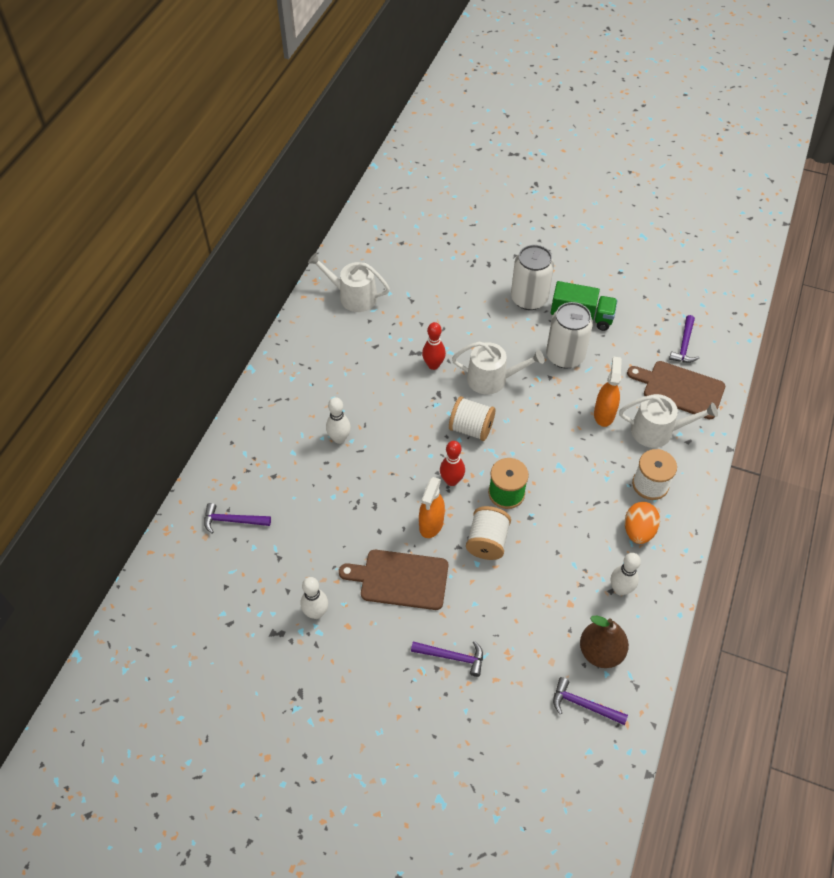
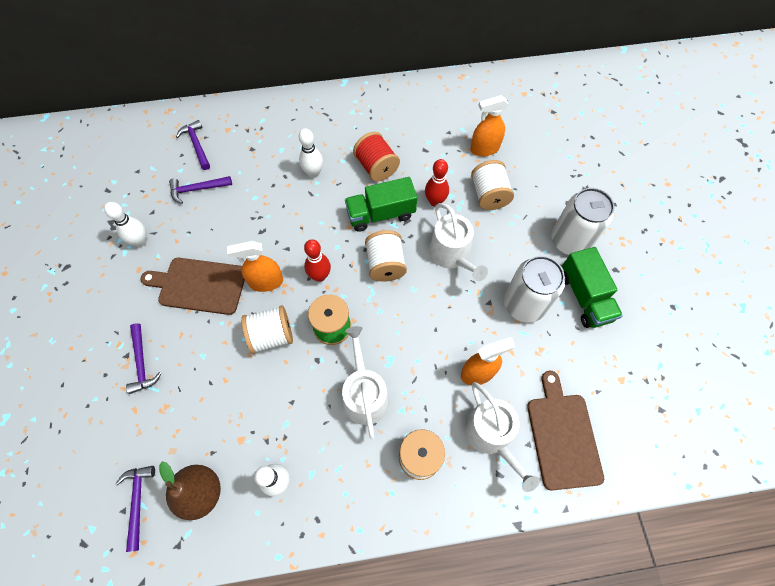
camera: 60 degrees right, 10 degrees up
white watering can [308,253,390,312] -> white watering can moved to [342,326,389,439]
brown cutting board [339,550,448,610] -> brown cutting board turned 60 degrees counterclockwise [140,258,245,315]
orange egg [625,502,660,544] -> none
purple hammer [669,315,699,363] -> purple hammer moved to [169,176,232,204]
none -> green truck [345,177,417,232]
none -> red spool [353,132,400,182]
none -> orange spray bottle [470,95,509,156]
none -> white spool [471,160,514,210]

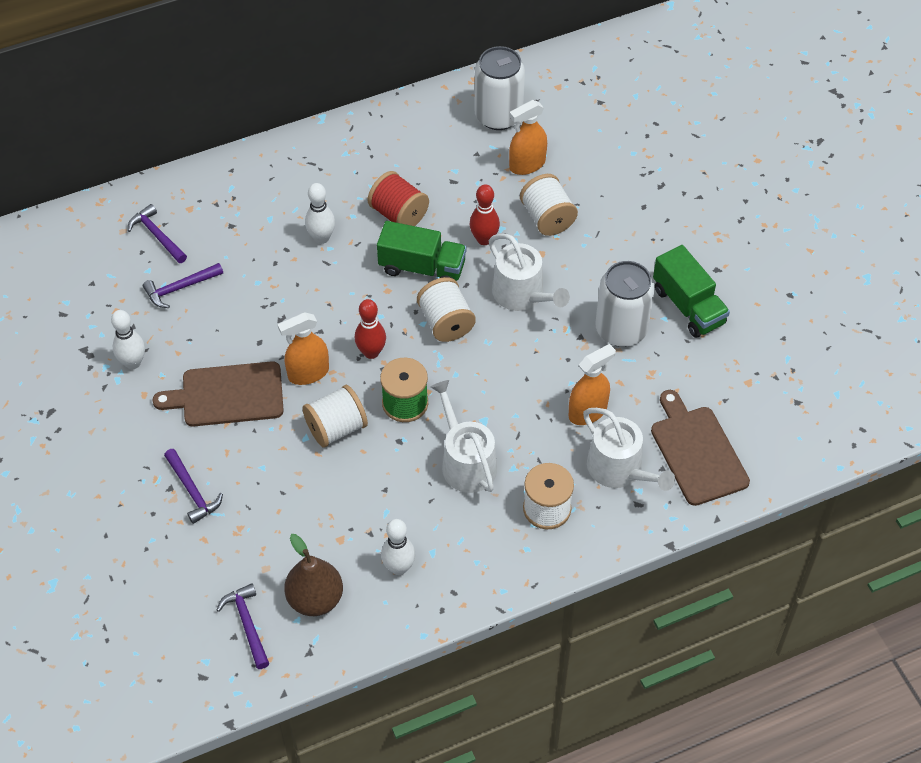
camera: 15 degrees left, 10 degrees down
green truck [345,177,417,232] -> green truck turned 135 degrees counterclockwise [377,221,466,281]
white can [552,188,614,255] -> white can moved to [475,46,525,130]

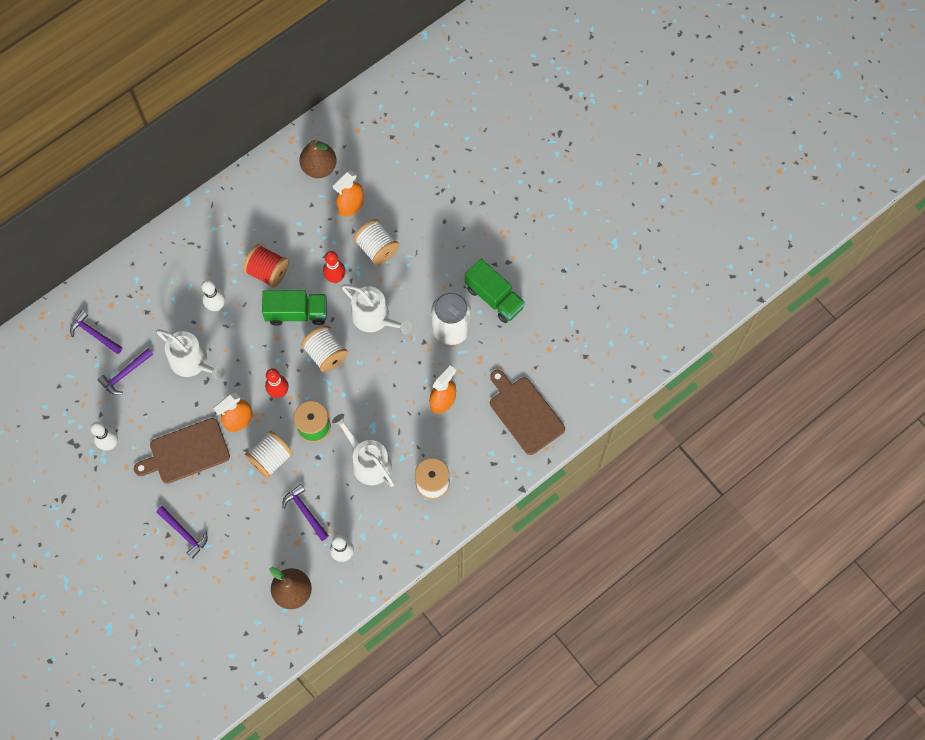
camera: 15 degrees left, 15 degrees up
purple hammer [217,583,269,669] -> purple hammer moved to [282,484,329,541]
white can [475,46,525,130] -> brown pear [299,139,337,178]
white watering can [583,408,675,491] -> white watering can moved to [156,329,225,380]

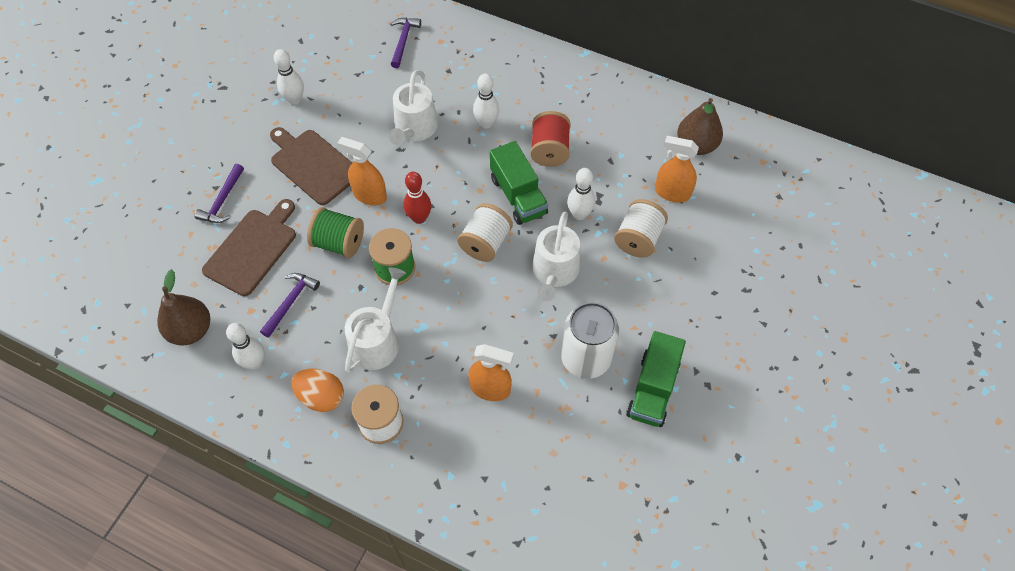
camera: 65 degrees right, 10 degrees down
purple hammer [98,348,153,395] -> none
white spool [245,430,293,479] -> green spool [307,207,364,258]
red bowling pin [323,251,346,283] -> white bowling pin [567,168,595,220]
brown cutting board [490,370,565,455] -> brown cutting board moved to [202,199,296,296]
none -> orange egg [291,369,344,412]

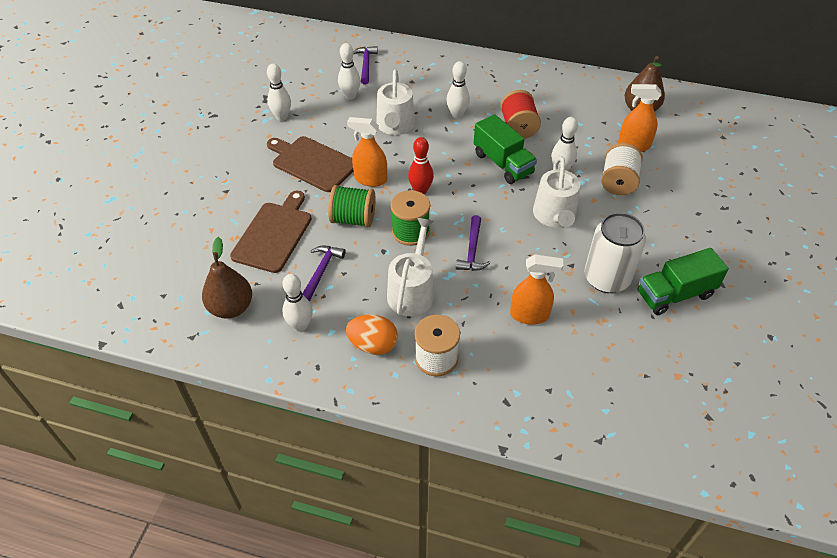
camera: 10 degrees left, 10 degrees down
purple hammer [195,164,244,223] -> purple hammer moved to [456,215,490,271]
white spool [457,203,513,262] -> none
green truck [626,331,686,427] -> green truck turned 60 degrees clockwise [638,248,729,315]
none -> white bowling pin [338,43,361,100]

